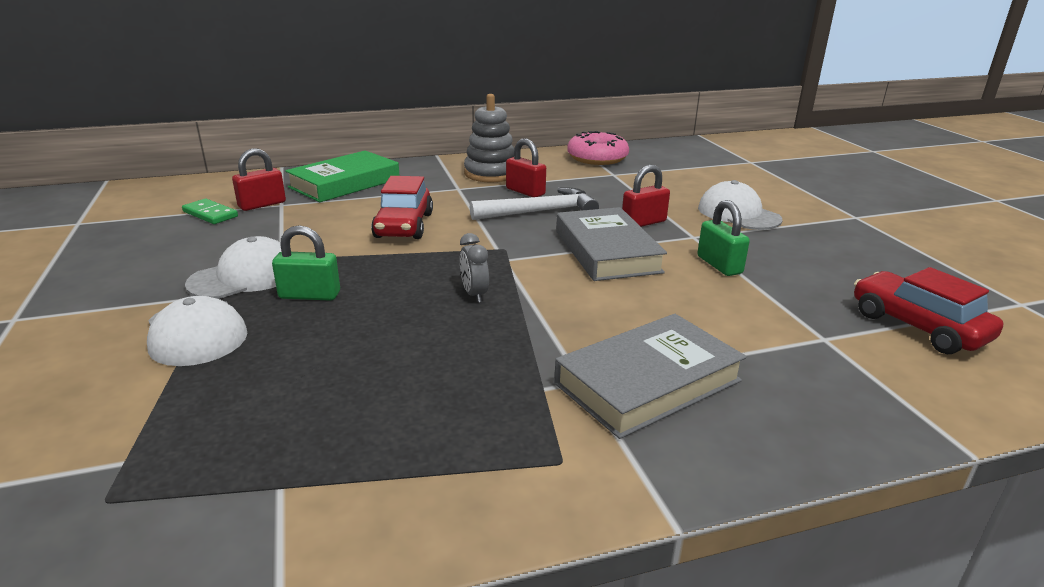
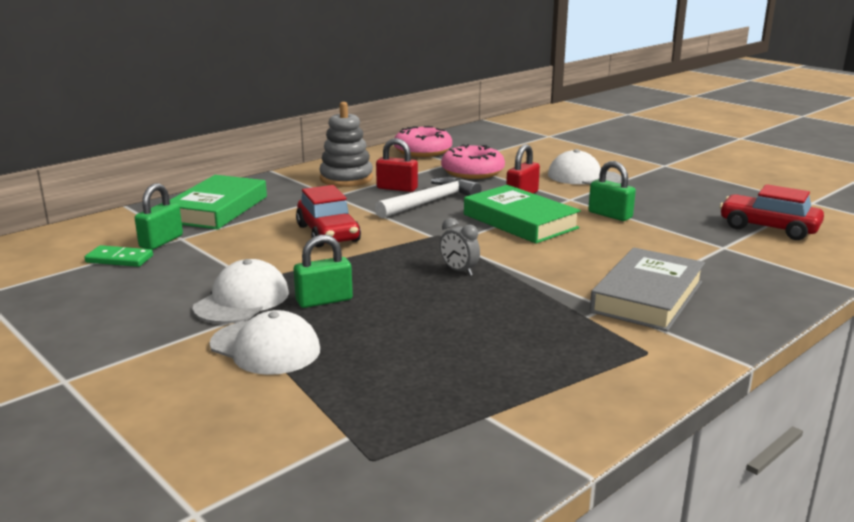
camera: 25 degrees left, 5 degrees down
red padlock [232,148,286,211] -> green padlock [135,183,183,250]
grey book [556,207,667,281] -> green book [464,185,581,244]
none -> pink donut [441,144,505,179]

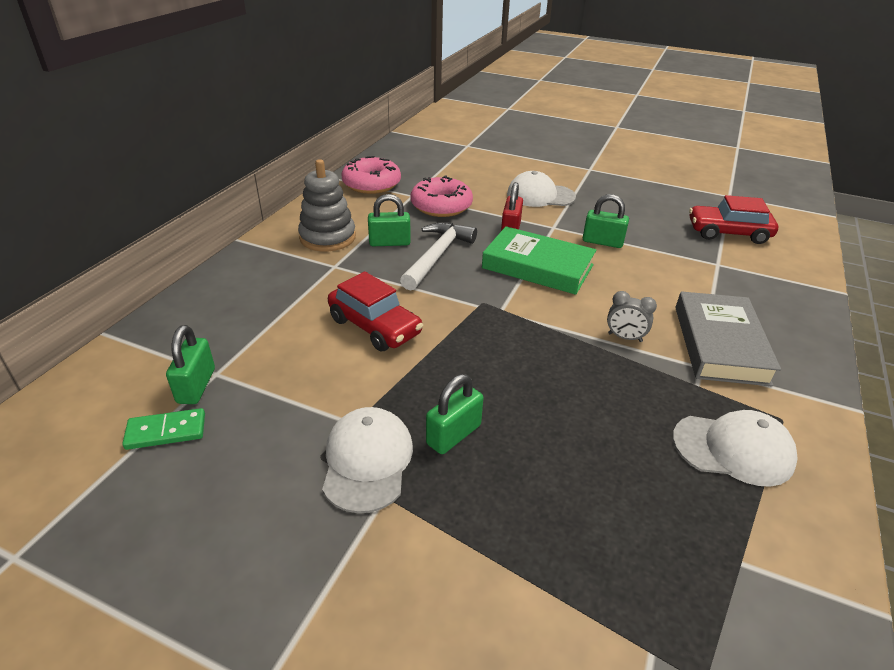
camera: 25 degrees left, 15 degrees up
green book [170,175,267,230] -> none
white cap [209,310,320,375] -> white cap moved to [673,410,798,487]
red padlock [376,138,418,192] -> green padlock [368,194,411,246]
grey clock [440,218,480,276] -> grey clock moved to [607,291,657,342]

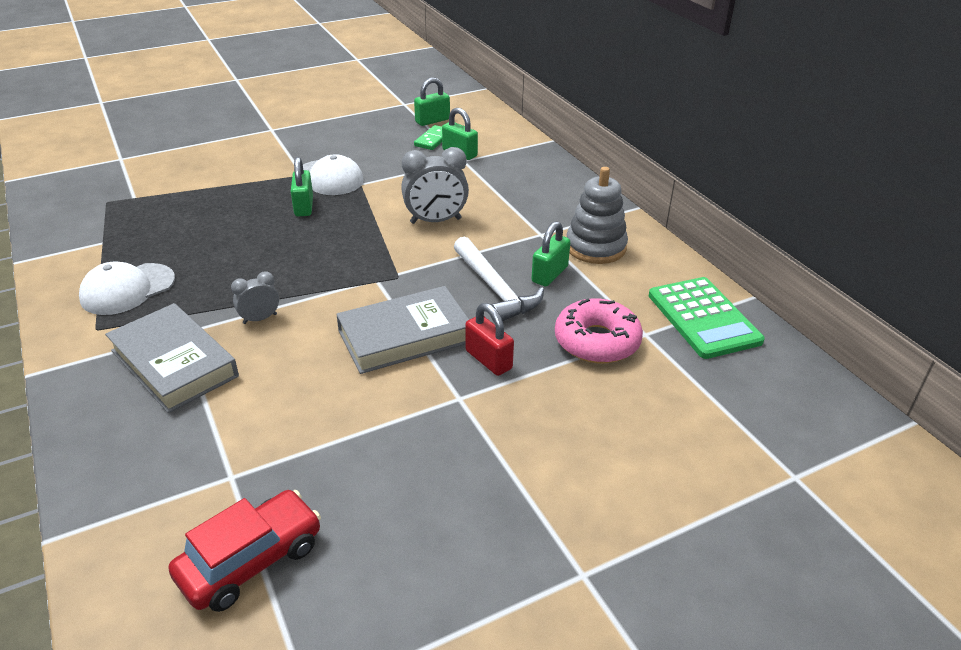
camera: 130 degrees right, 0 degrees up
red car [328,271,423,352] -> grey clock [401,147,469,224]
pink donut [342,156,401,194] -> green calculator [649,277,765,359]
green book [482,226,596,295] -> grey book [336,286,469,374]
white cap [507,171,576,207] -> none
green padlock [583,194,629,248] -> green padlock moved to [414,78,450,126]

